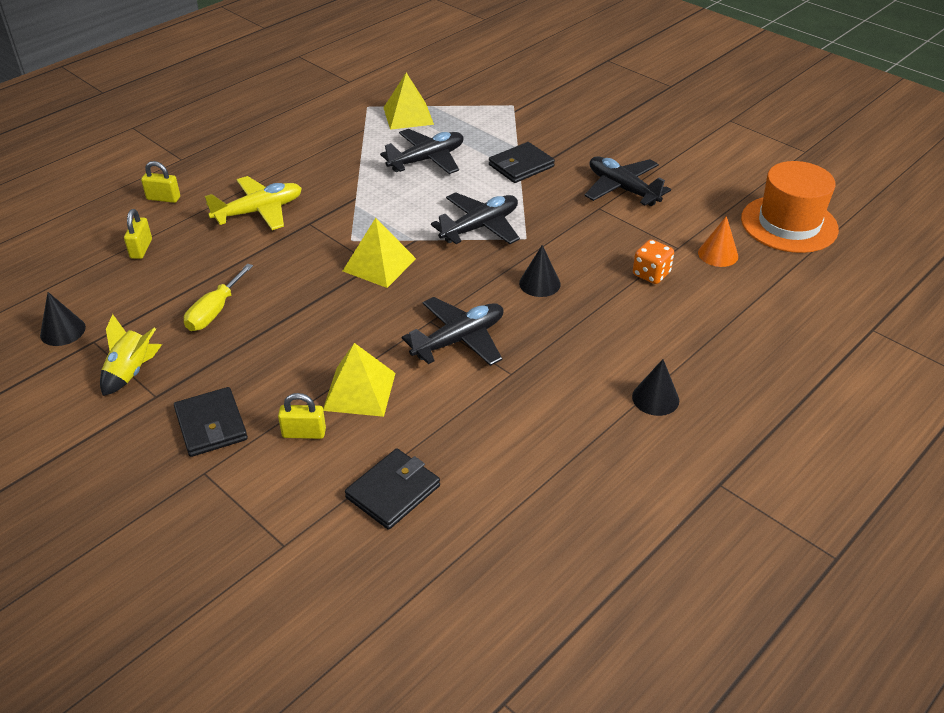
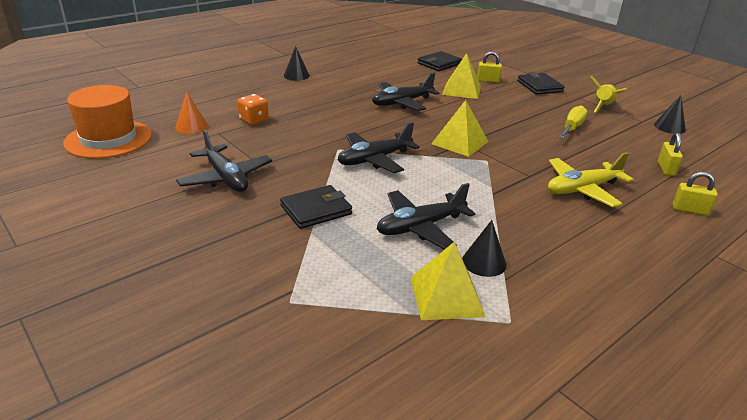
camera: 175 degrees left, 10 degrees down
black cone [519,245,561,297] -> black cone moved to [462,220,507,277]

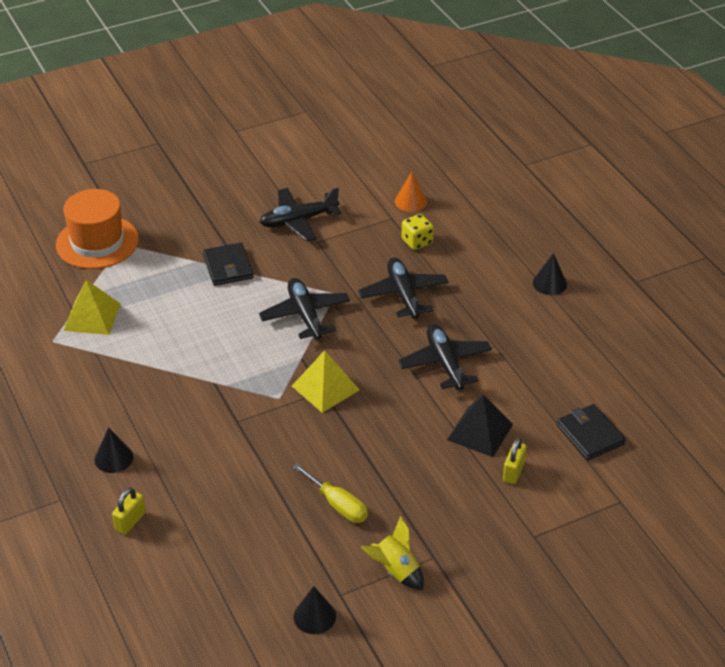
camera: 105 degrees right, 10 degrees up
orange hat [63,85,152,159] -> orange hat moved to [56,189,139,269]
orange dice [237,94,269,125] -> yellow dice [401,214,434,250]
black plane [377,183,475,250] -> black plane moved to [358,258,448,319]
yellow pyramid [442,53,481,99] -> black pyramid [447,394,513,457]
black cone [462,220,507,277] -> black cone moved to [94,427,133,473]
black wallet [517,72,565,95] -> none
yellow plane [548,152,634,207] -> none
yellow padlock [658,133,683,176] -> none

